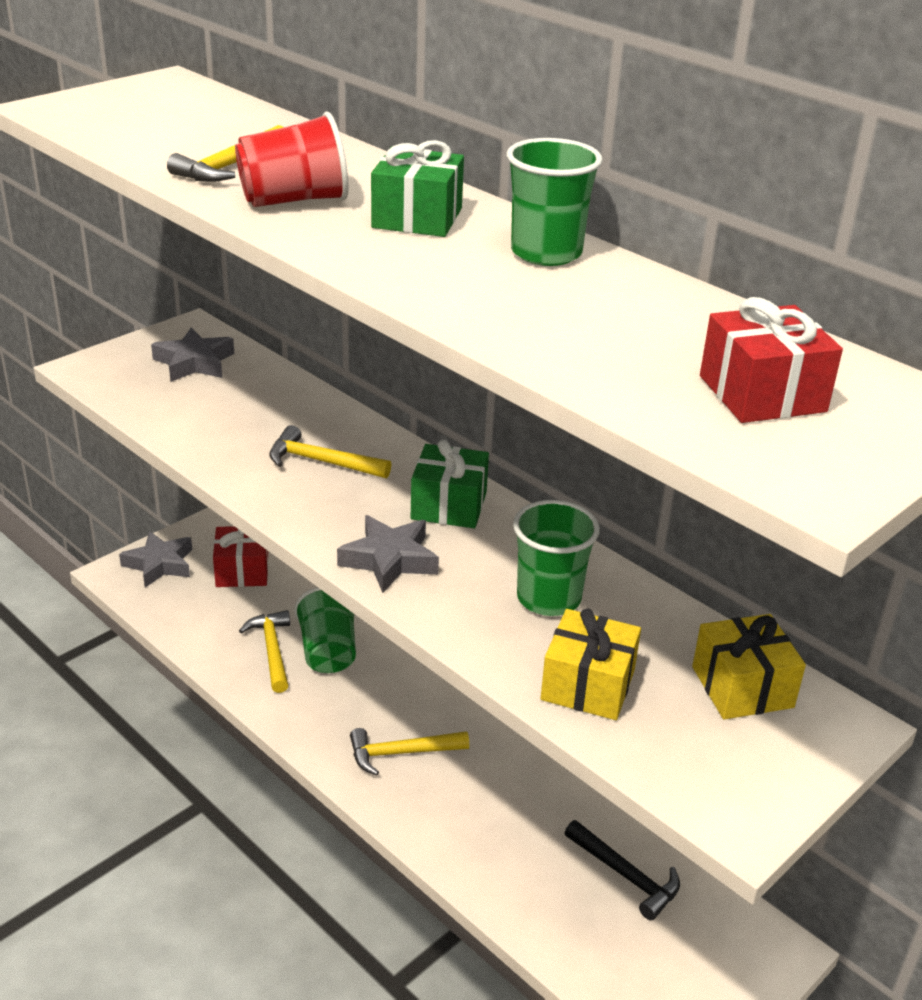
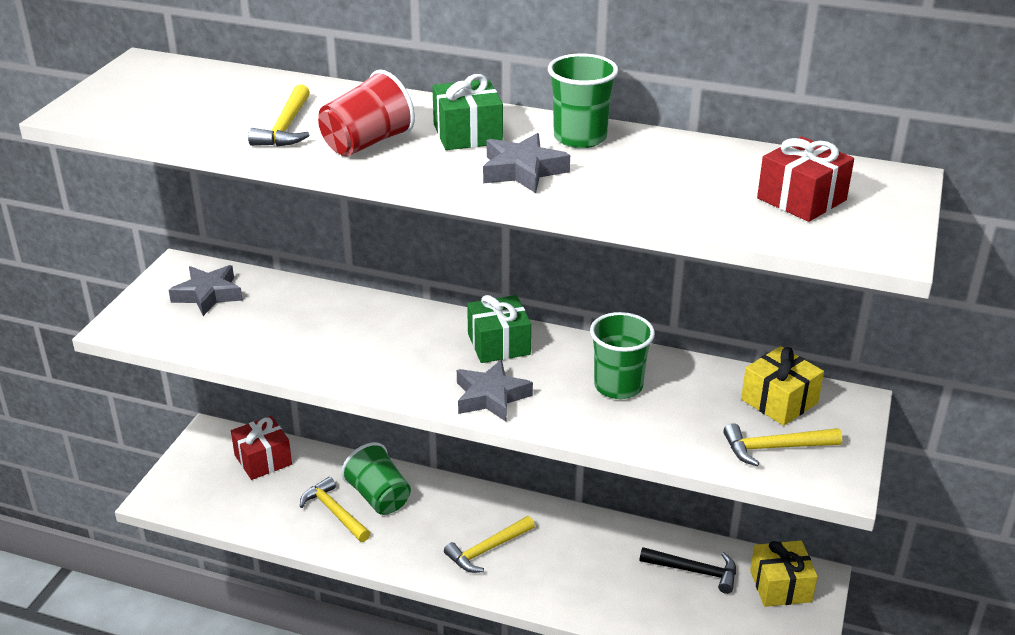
camera: 25 degrees left, 0 degrees up
grey star [119,531,192,588] -> grey star moved to [483,133,570,193]
yellow hammer [269,425,391,478] -> yellow hammer moved to [723,423,842,466]
yellow gift [541,609,641,720] -> yellow gift moved to [750,541,818,607]

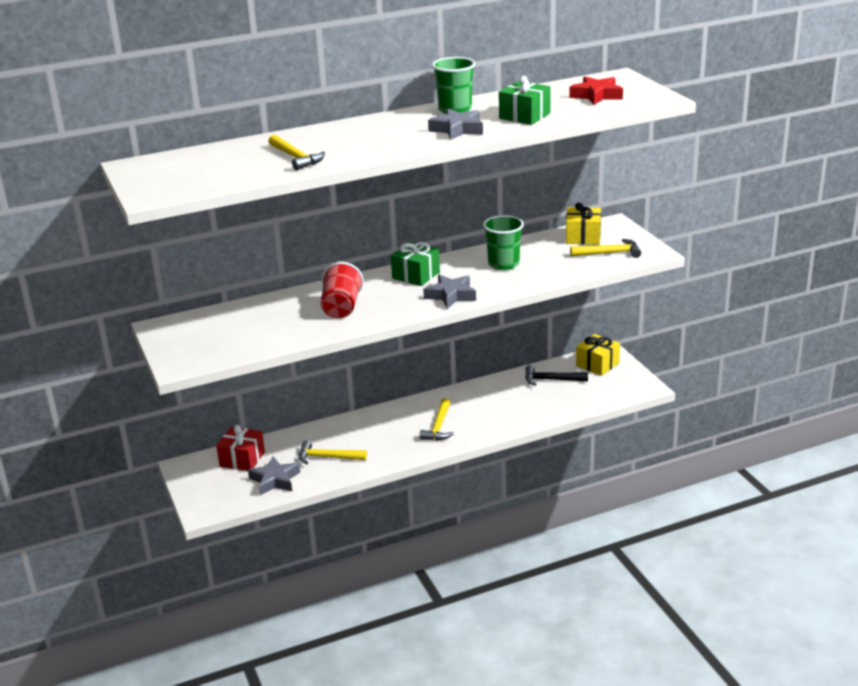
camera: 40 degrees left, 5 degrees down
grey star [169,265,243,316] -> grey star moved to [248,457,300,495]
red cup [318,70,415,157] -> red cup moved to [320,262,364,318]
green cup [341,442,411,515] -> none
green gift [432,74,503,150] -> green gift moved to [499,76,551,125]
black hammer [640,547,736,594] -> black hammer turned 150 degrees counterclockwise [525,365,588,386]
yellow hammer [723,423,842,466] -> yellow hammer turned 135 degrees counterclockwise [570,239,641,258]
red gift [757,136,854,222] -> red star [569,76,623,105]

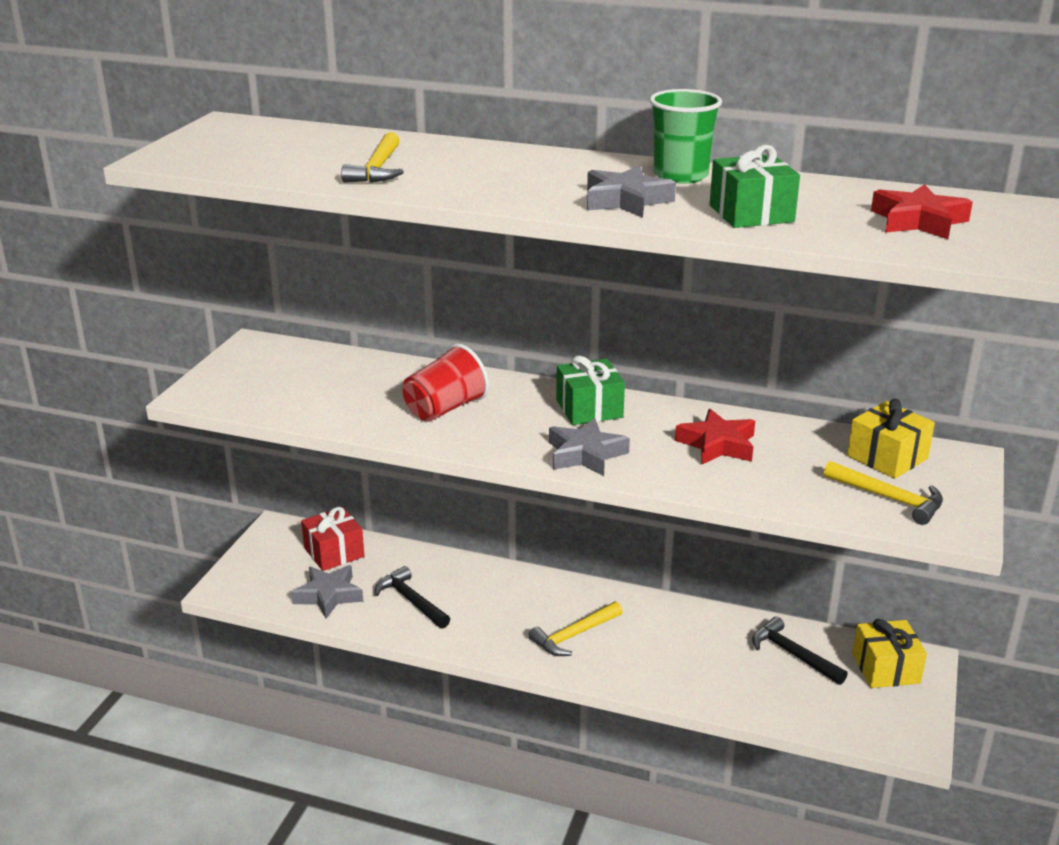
camera: 40 degrees right, 0 degrees up
yellow hammer [299,440,367,465] -> black hammer [375,566,450,629]
green cup [483,215,524,270] -> red star [675,409,755,465]

